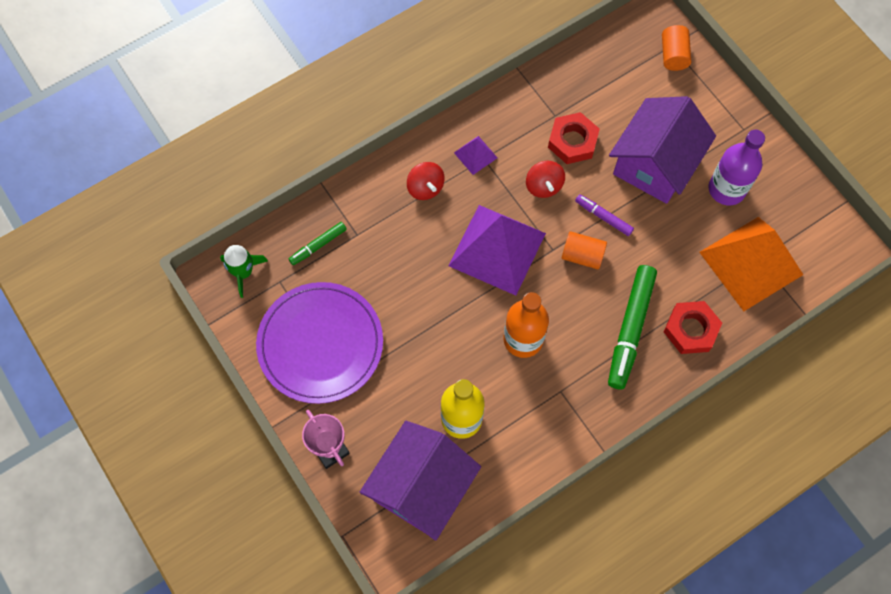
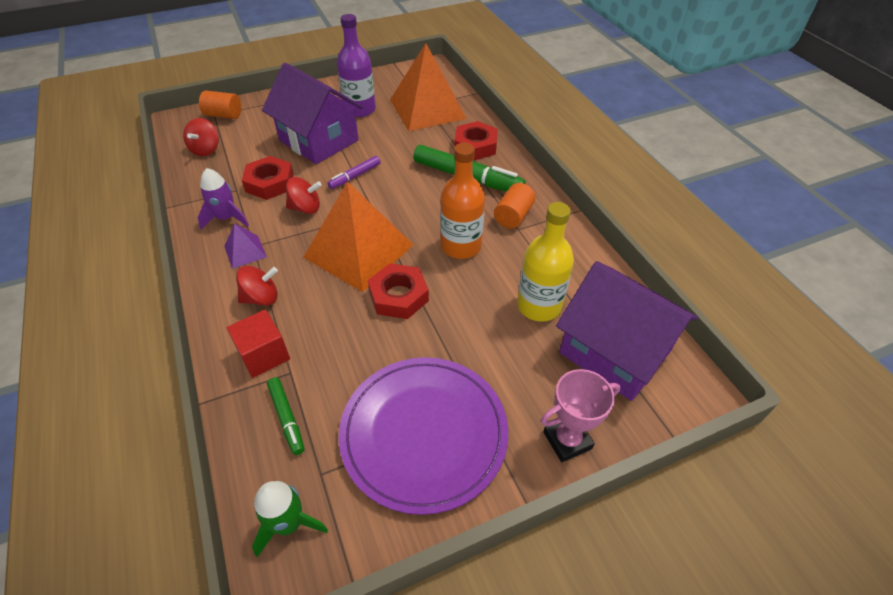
camera: 80 degrees left, 20 degrees down
purple pyramid [448,205,546,295] -> orange pyramid [303,181,413,292]
orange cylinder [562,231,607,269] -> orange cylinder moved to [494,183,535,229]
none -> red spinning top [183,118,219,156]
none -> purple rocket [198,168,249,229]
none -> red cube [227,310,290,378]
none -> red nut [368,263,429,319]

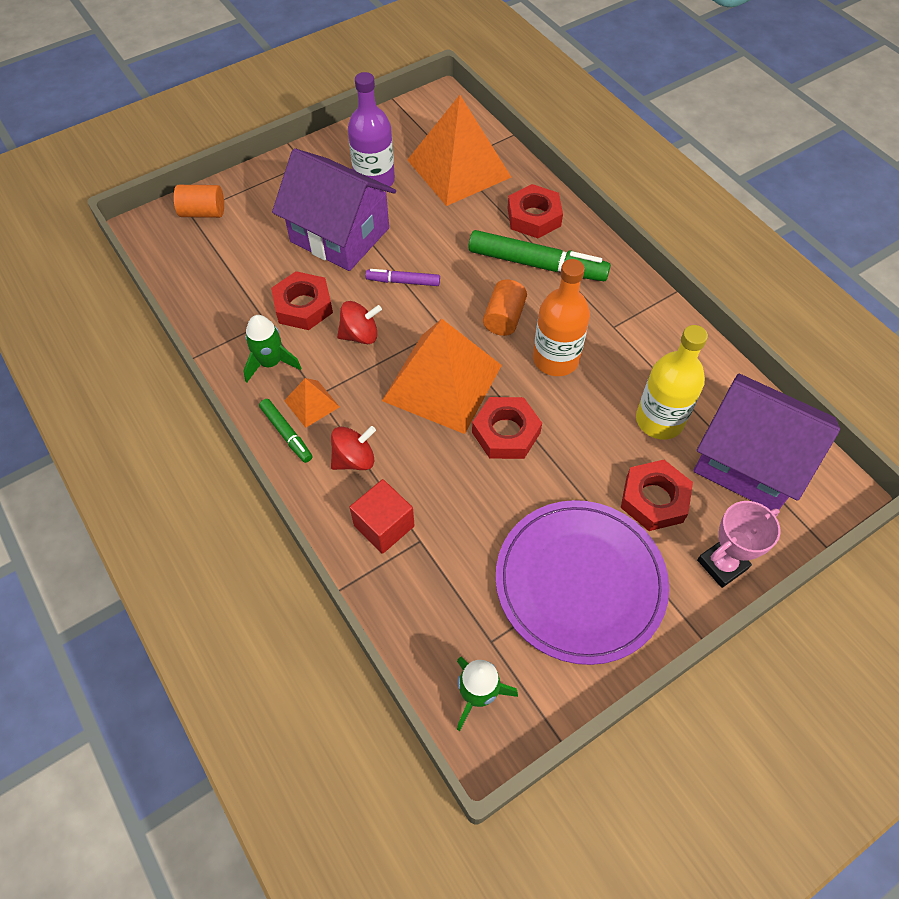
camera: 10 degrees left, 10 degrees up
red spinning top [183,118,219,156] -> none
purple rocket [198,168,249,229] -> green rocket [243,315,302,382]
purple pyramid [224,223,267,269] -> orange pyramid [284,378,339,428]
green marker [267,377,305,455] -> green marker moved to [259,399,312,463]
purple marker [327,156,381,189] -> purple marker turned 60 degrees clockwise [365,269,440,286]
orange cylinder [494,183,535,229] -> orange cylinder moved to [483,279,527,336]
none -> red nut [621,460,693,531]

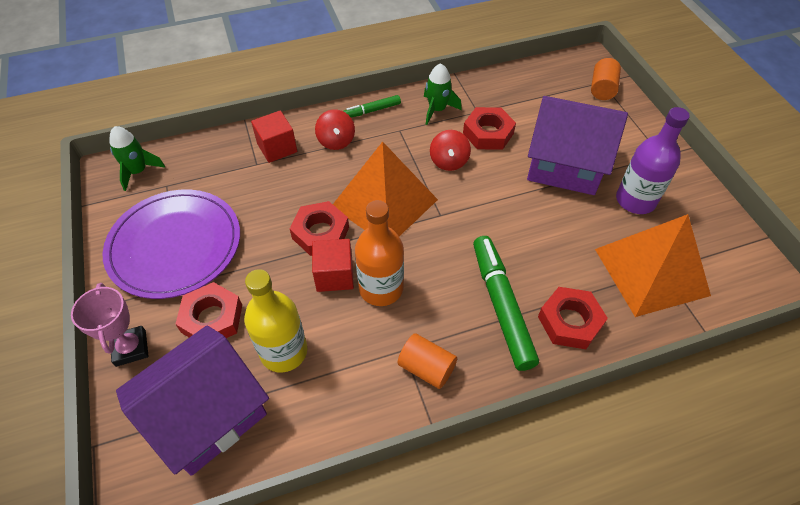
camera: 105 degrees right, 5 degrees down
purple house [272,148,396,271] -> purple house turned 60 degrees clockwise [527,96,628,195]
orange pyramid [284,378,339,428] -> none
purple marker [365,269,440,286] -> none
green marker [468,230,611,281] -> green marker turned 135 degrees clockwise [473,236,539,371]
orange cylinder [483,279,527,336] -> orange cylinder moved to [397,333,457,389]
none -> red cube [312,239,354,292]

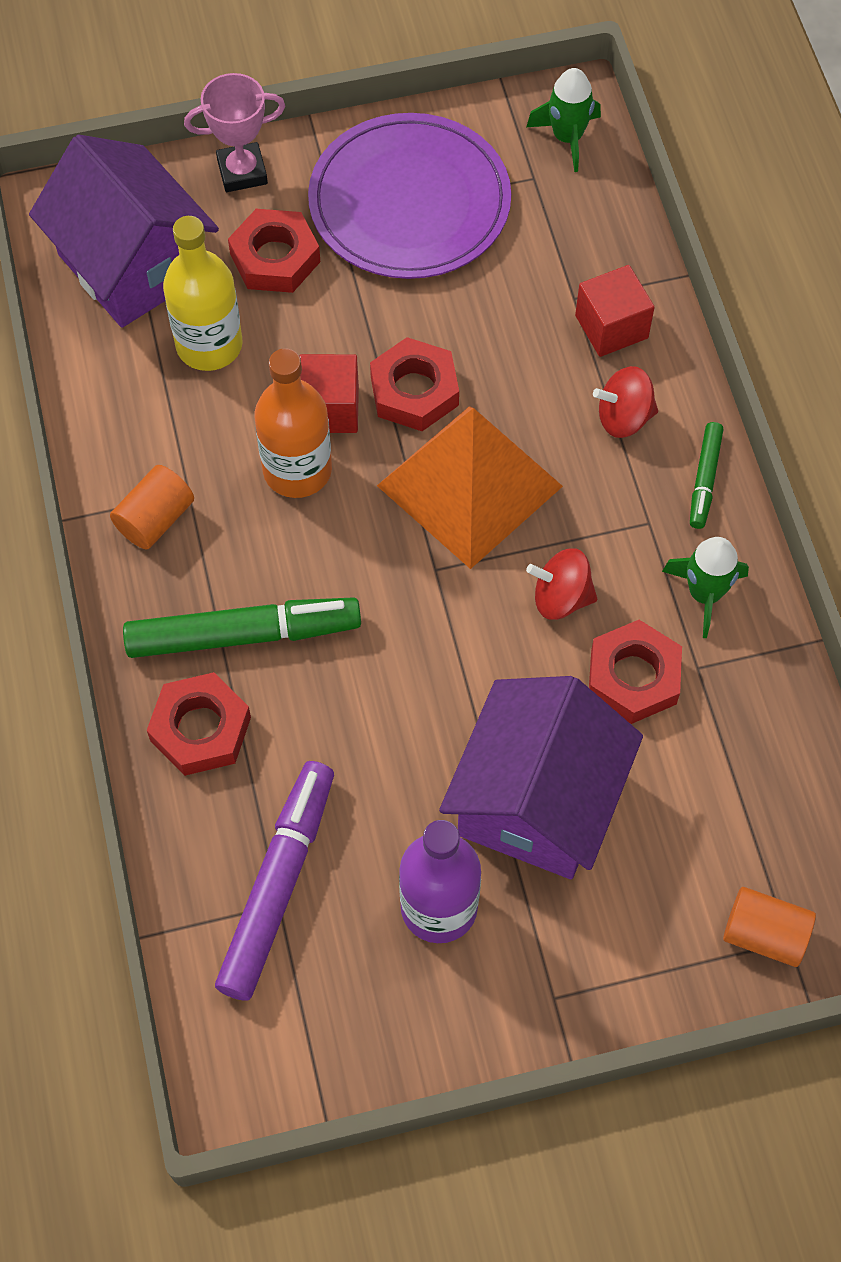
camera: 95 degrees right, 10 degrees up
green marker [343,95,401,117] -> green marker turned 150 degrees counterclockwise [690,422,723,529]
orange pyramid [595,214,711,317] -> purple marker [215,761,334,1001]

